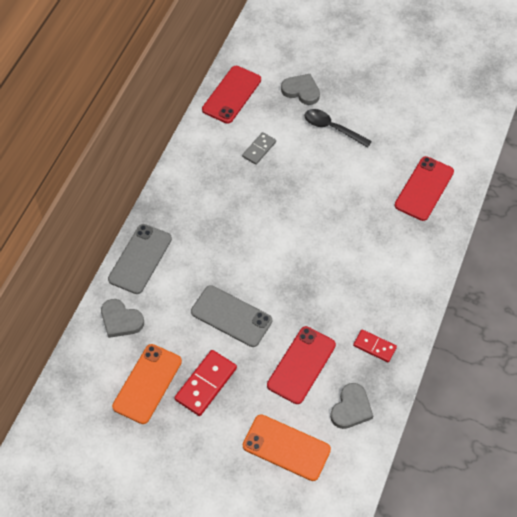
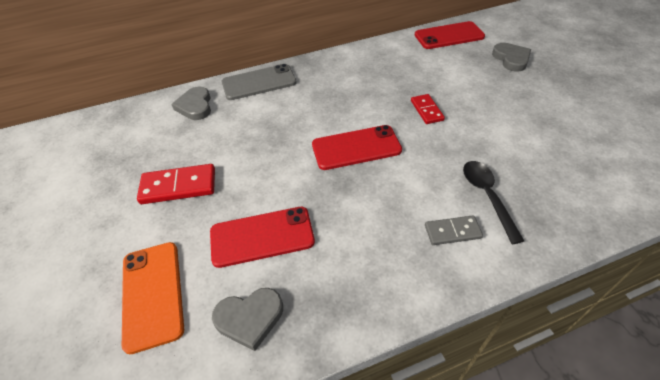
camera: 50 degrees right, 10 degrees down
orange phone [112,344,182,424] -> none
grey phone [191,285,272,347] -> none
grey domino [242,132,276,165] -> grey domino moved to [425,215,483,245]
black spoon [305,109,372,148] -> black spoon moved to [463,161,524,244]
red domino [353,329,397,363] -> red domino moved to [411,94,445,124]
red phone [395,156,454,221] -> red phone moved to [312,125,402,170]

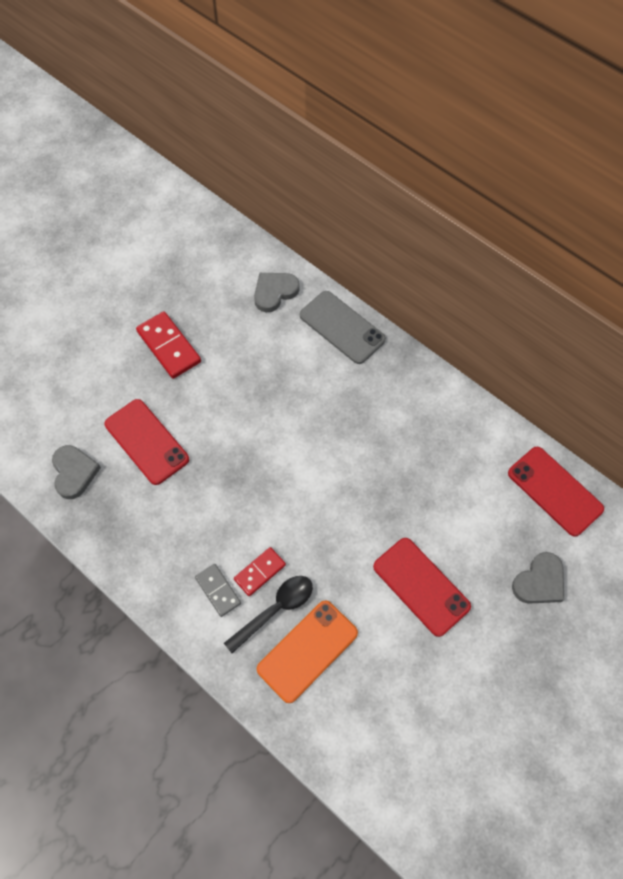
camera: 60 degrees right, 15 degrees up
orange phone [122,242,184,354] -> orange phone moved to [257,600,358,703]
grey heart [212,288,283,351] -> grey heart turned 150 degrees counterclockwise [52,445,101,499]
red phone [312,125,402,170] -> red phone moved to [373,538,471,637]
red domino [411,94,445,124] -> red domino moved to [234,547,286,596]

